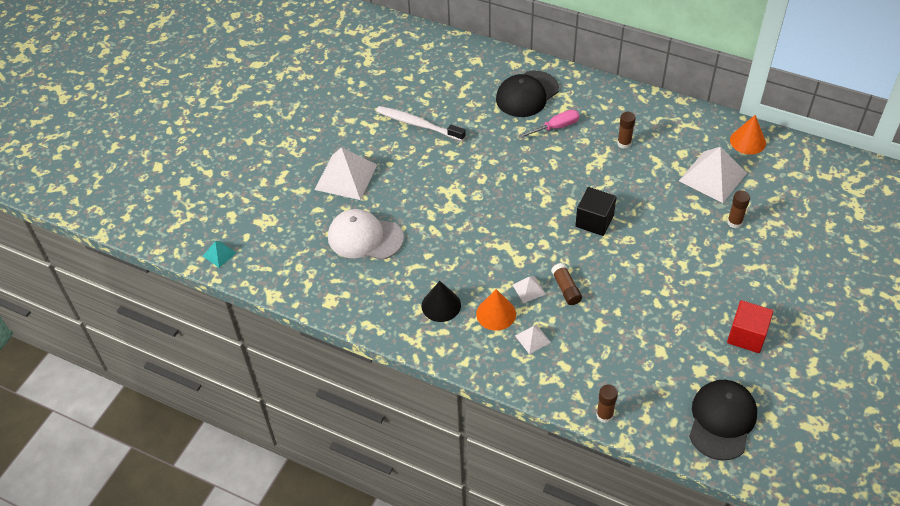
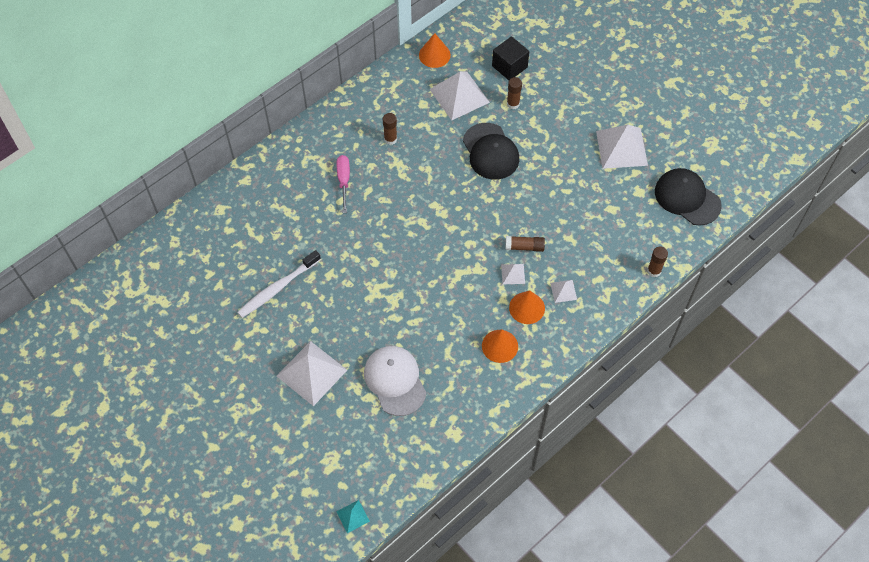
camera: 70 degrees left, 10 degrees up
white cap [328,209,404,260] -> white cap turned 120 degrees clockwise [364,346,427,416]
black cone [422,281,461,322] -> orange cone [482,329,518,363]
black cap [496,71,559,117] -> black cap moved to [463,123,519,180]
black cube [575,187,616,236] -> black cube moved to [492,36,529,80]
red cube [727,300,773,353] -> white pyramid [596,125,648,169]

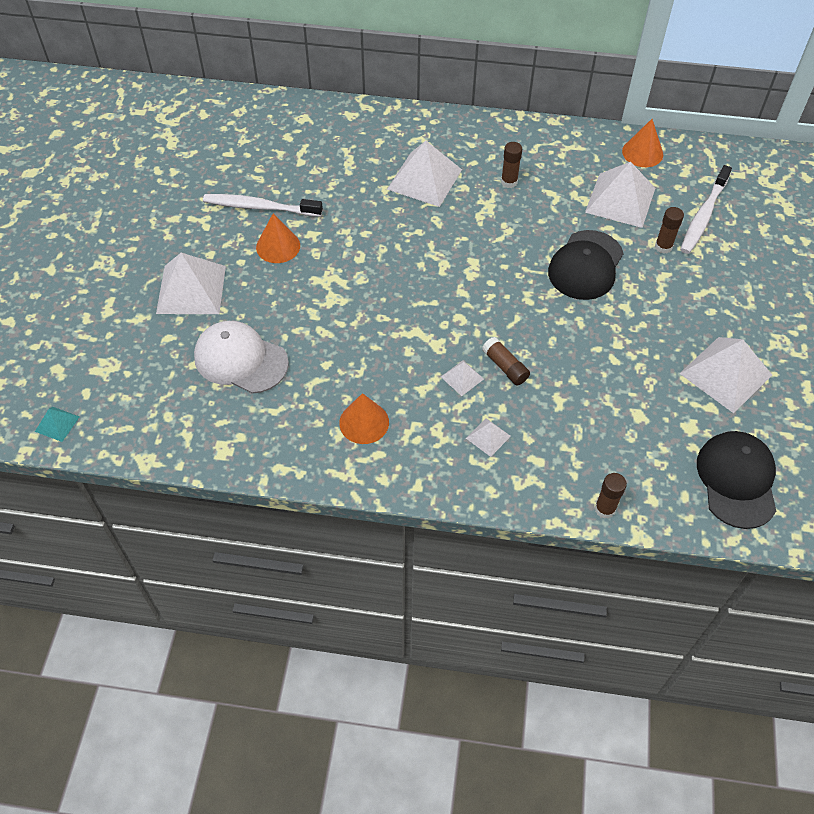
camera: 50 degrees right, 5 degrees down
pink screwdriver [337,155,350,213] -> white pyramid [387,141,462,207]
white cap [364,346,427,416] -> white cap turned 90 degrees counterclockwise [194,321,289,394]
black cube [492,36,529,80] -> white toothbrush [680,165,732,254]
orange cone [509,291,545,324] -> orange cone moved to [256,214,300,263]

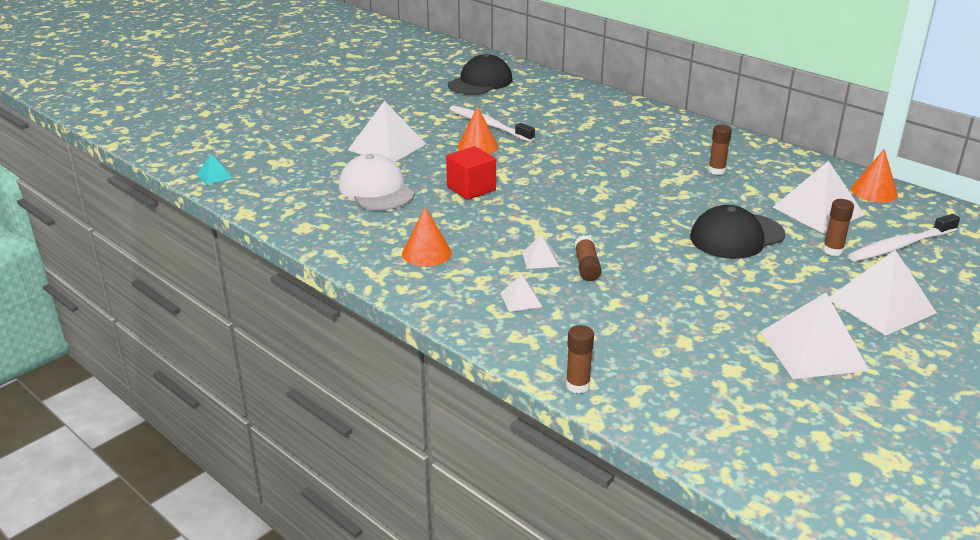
camera: 35 degrees right, 25 degrees down
white pyramid [387,141,462,207] -> white pyramid moved to [829,250,936,336]
black cap [697,431,776,529] -> black cap moved to [448,54,512,95]
none -> red cube [446,146,496,200]

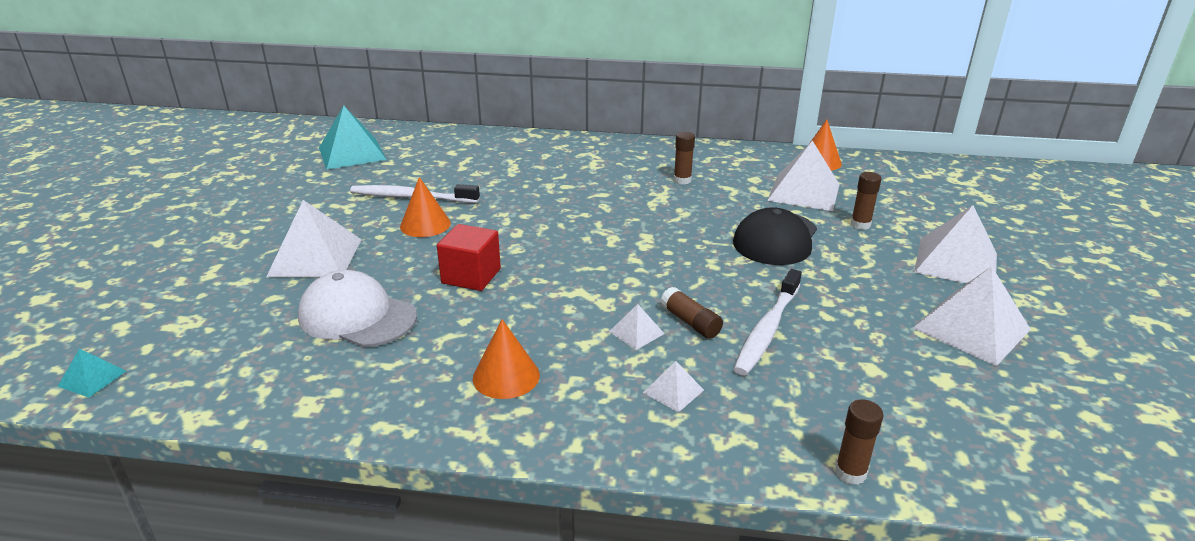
camera: 35 degrees left, 0 degrees up
black cap [448,54,512,95] -> turquoise pyramid [319,105,387,169]
white toothbrush [848,214,960,262] -> white toothbrush moved to [733,269,802,376]

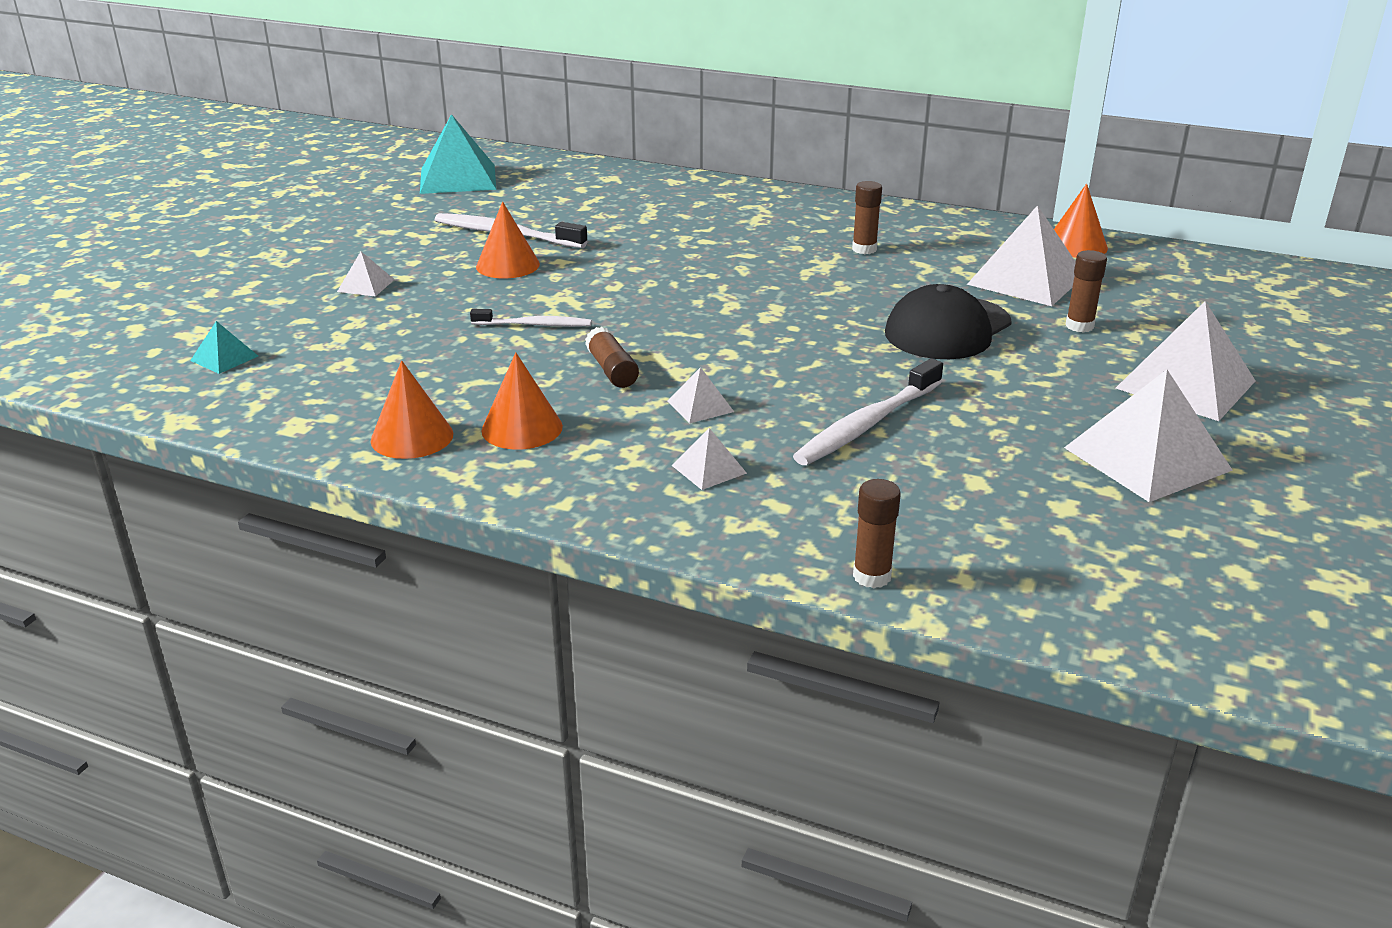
camera: 15 degrees right, 0 degrees up
turquoise pyramid [58,349,126,397] -> turquoise pyramid moved to [190,321,258,374]
white pyramid [266,200,362,277] -> white pyramid [337,252,395,297], size x0.47
white cap [298,270,417,347] -> none
red cube [437,224,501,291] -> white toothbrush [470,309,592,327]
brown glue stick [660,287,723,339] -> brown glue stick moved to [585,327,639,388]
none -> orange cone [371,360,453,459]

